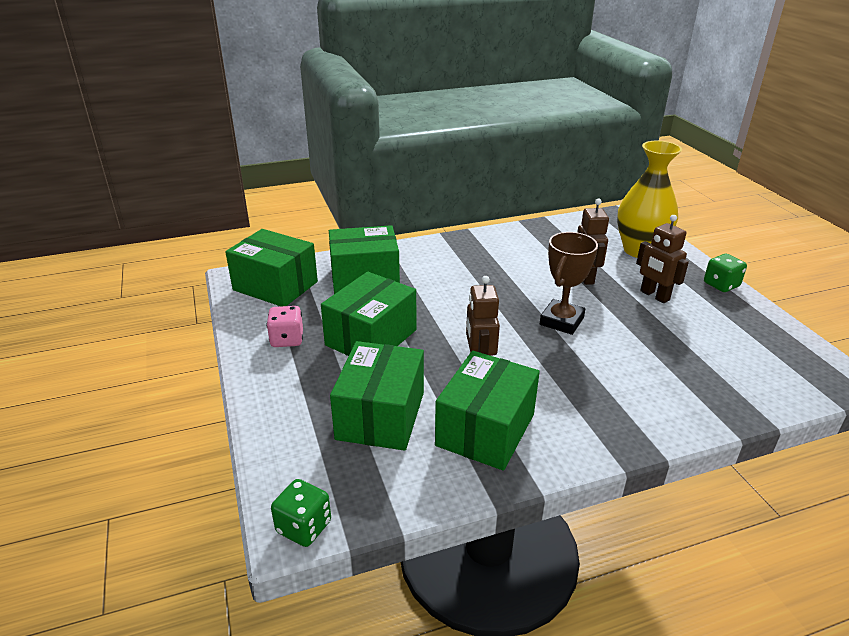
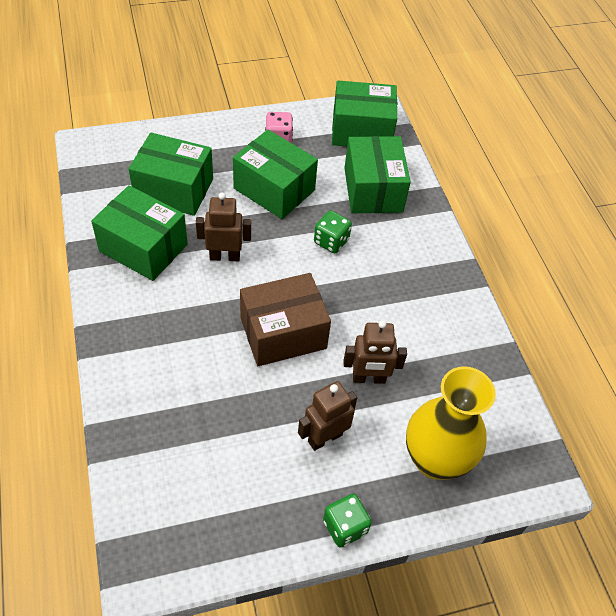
camera: 90 degrees right, 20 degrees up
green box [225,229,318,306] -> green box turned 60 degrees clockwise [332,81,397,146]
green dice [271,479,331,547] -> green dice moved to [314,210,352,253]
brown trophy [540,232,598,335] -> brown box [240,273,331,366]

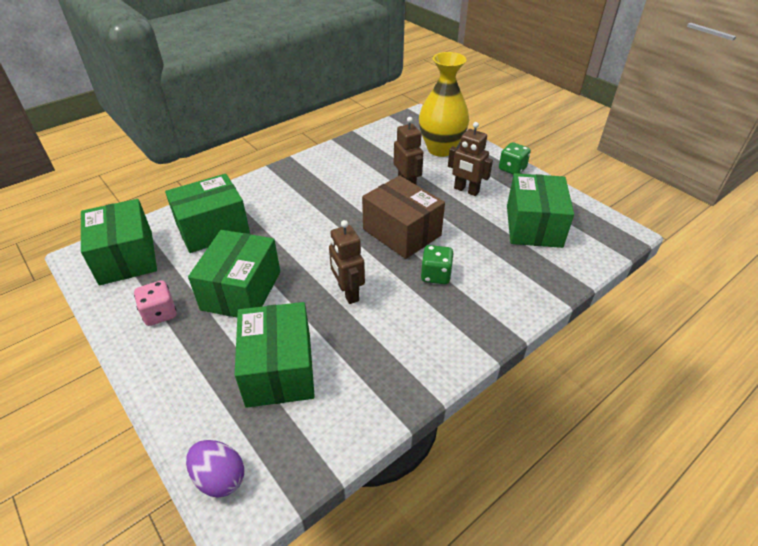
camera: 110 degrees left, 10 degrees down
green box [91,185,188,281] -> green box moved to [507,173,574,248]
green dice [314,210,352,253] -> green dice moved to [421,245,454,284]
none -> purple egg [186,440,244,498]

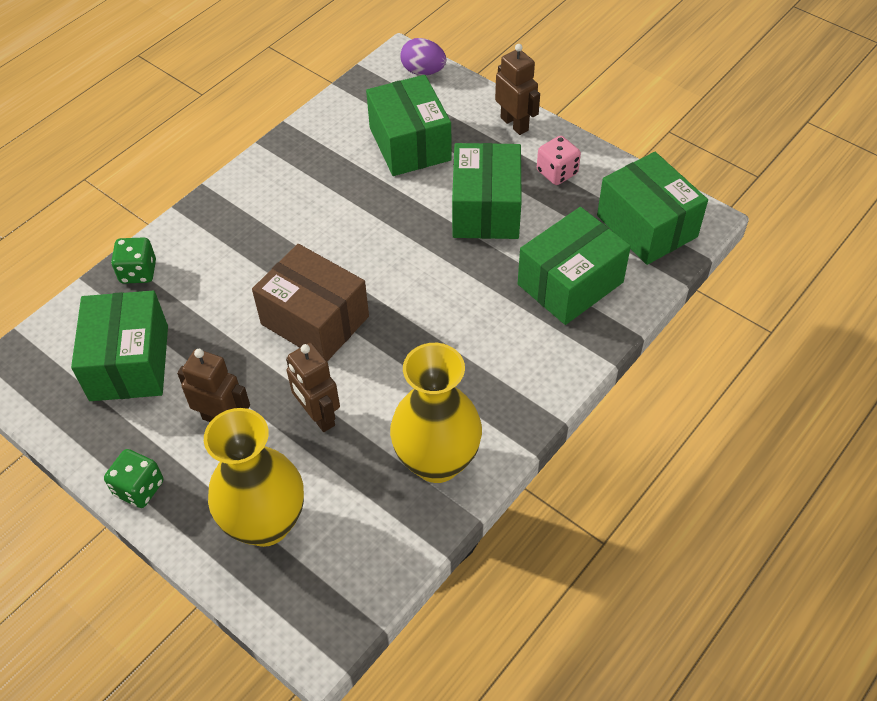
camera: 170 degrees right, 10 degrees up
brown robot [329,220,365,304] -> brown robot moved to [495,44,540,135]
green dice [421,245,454,284] -> green dice moved to [111,237,156,284]
none -> yellow vase [390,343,482,483]

